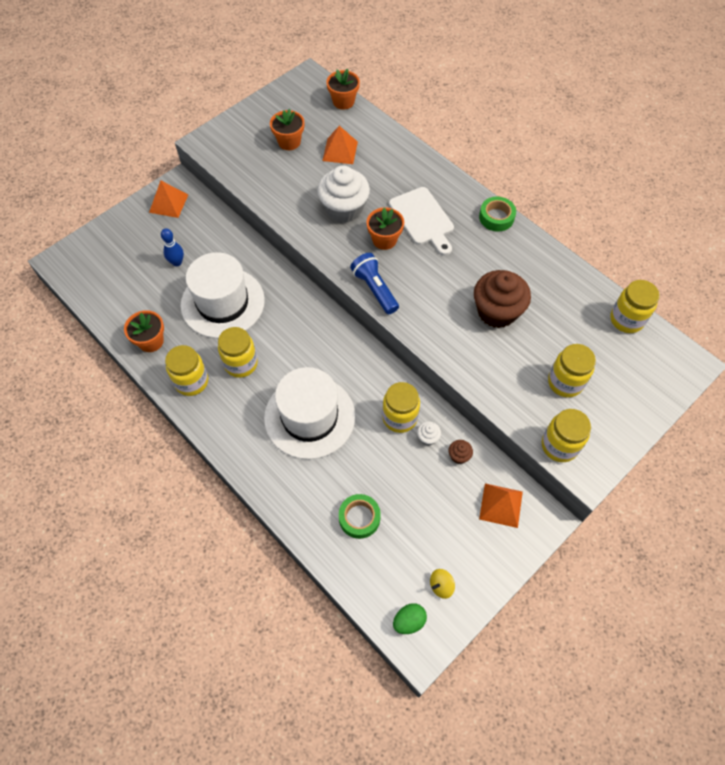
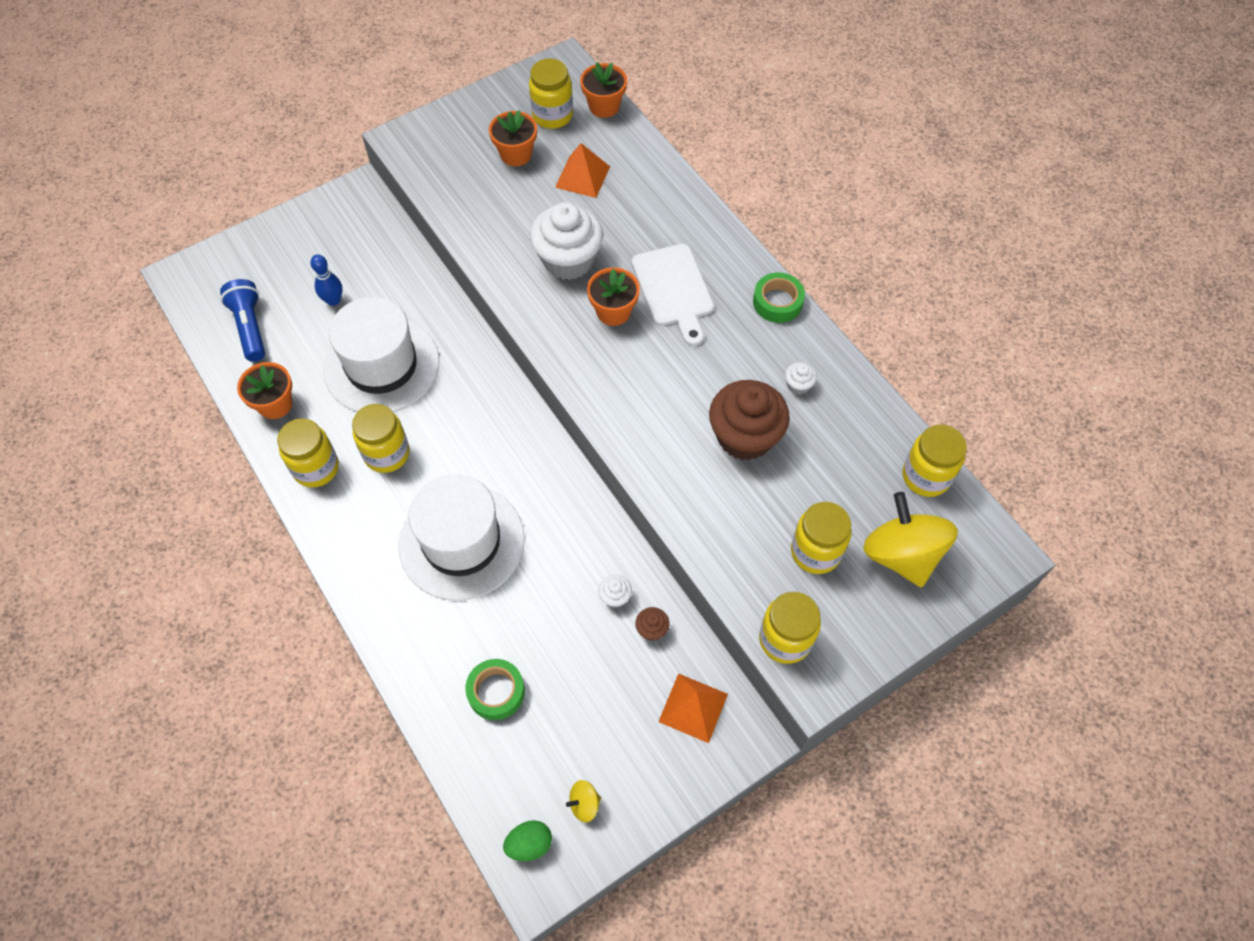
camera: 10 degrees right, 0 degrees up
orange pyramid [149,180,188,218] -> none
blue flashlight [350,253,399,314] -> blue flashlight moved to [220,279,265,362]
yellow jar [382,382,420,433] -> yellow jar moved to [529,58,573,129]
none -> white cupcake [785,362,817,395]
none -> yellow spinning top [863,492,958,588]

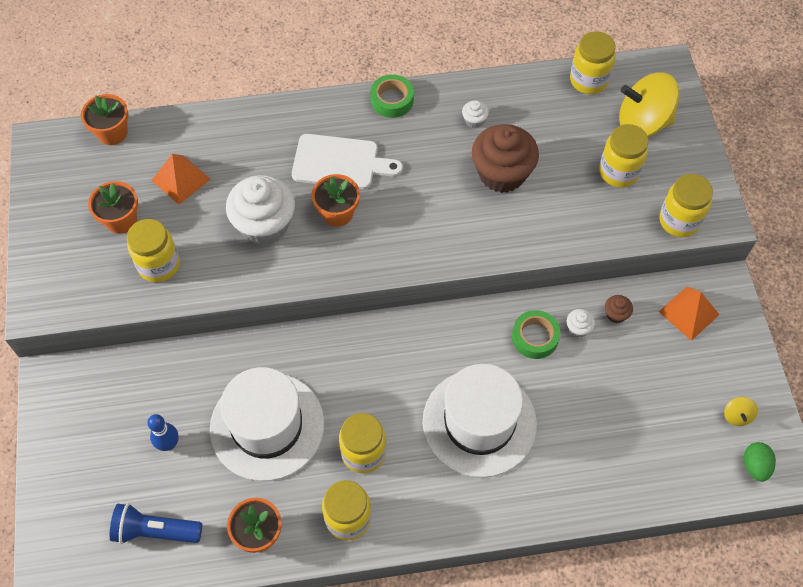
camera: 65 degrees left, 0 degrees up
green tape [465,659,525,720] -> green tape moved to [512,310,561,359]
yellow jar [529,58,573,129] -> yellow jar moved to [127,219,180,283]

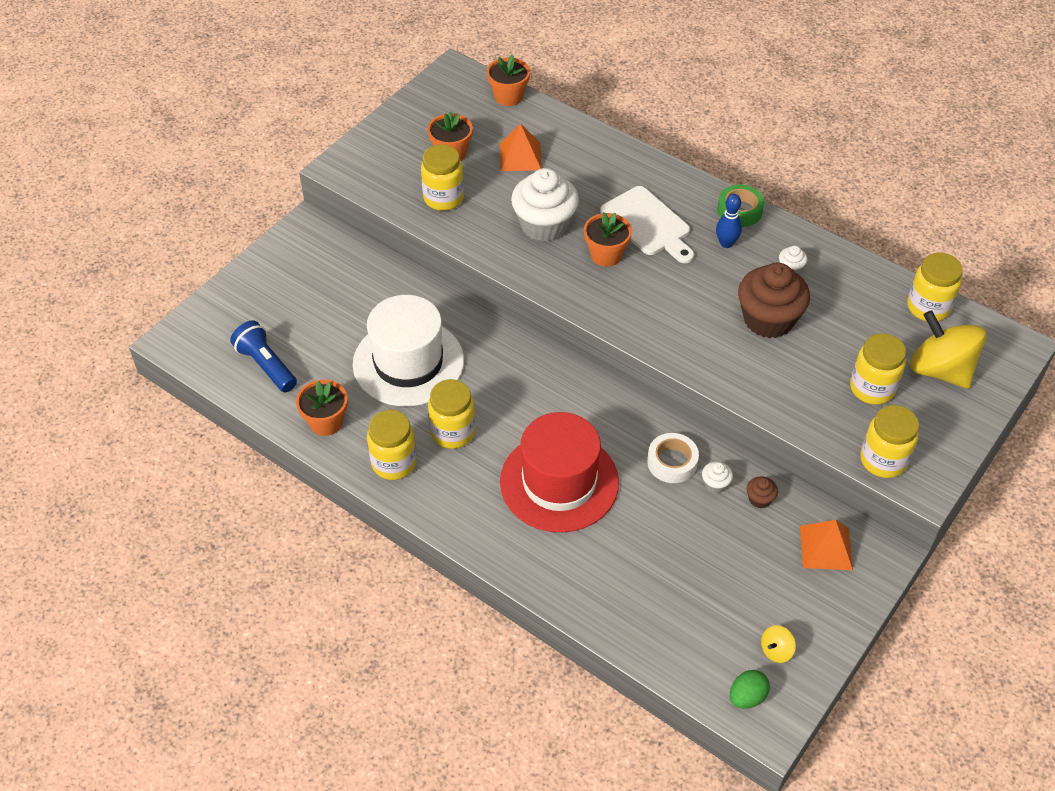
camera: 45 degrees right, 10 degrees down
blue bowling pin [147,414,179,451] -> blue bowling pin moved to [716,194,742,248]
white hat [423,364,537,478] -> red hat [500,412,619,533]
green tape [512,310,561,359] -> white tape [647,433,699,483]

